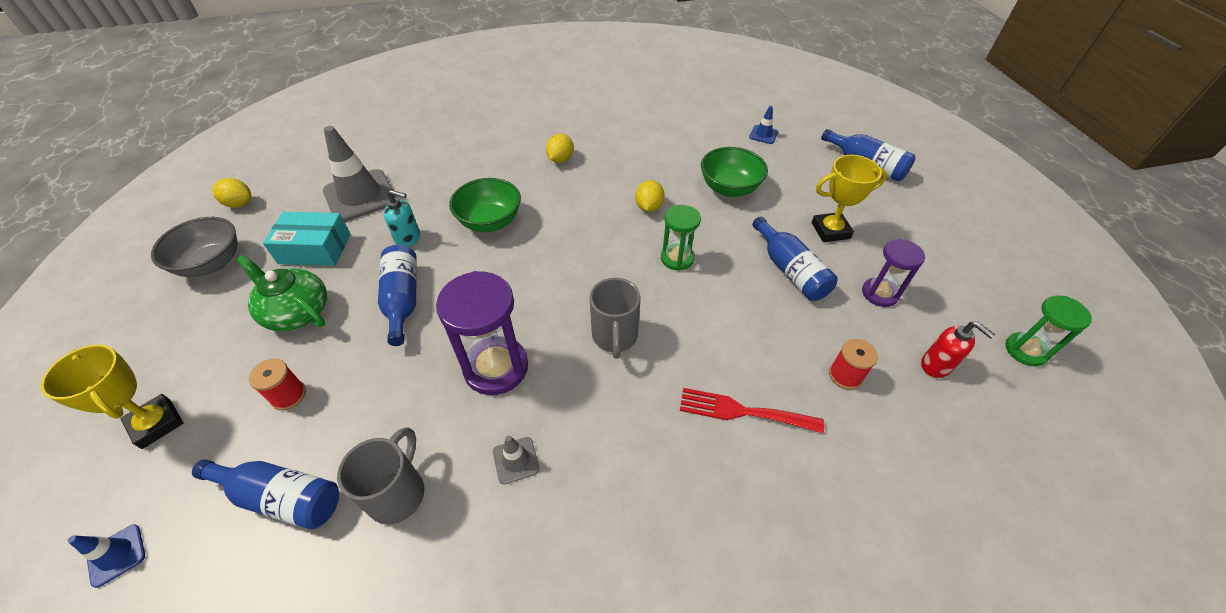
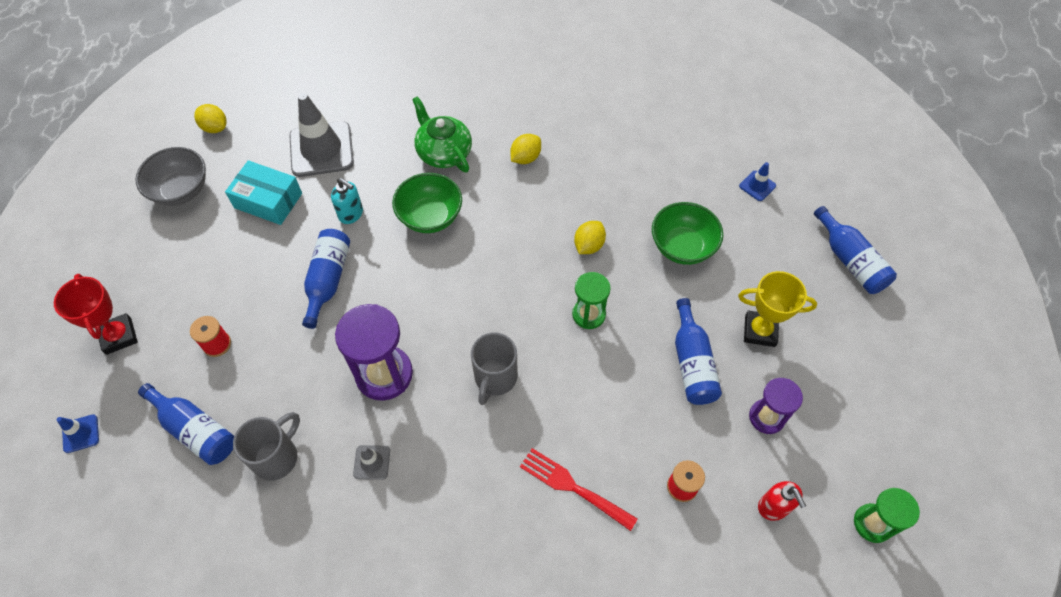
camera: 20 degrees right, 10 degrees up
yellow trophy [41,345,183,449] -> red trophy [54,274,138,355]
green teapot [237,255,327,331] -> green teapot moved to [412,96,472,172]

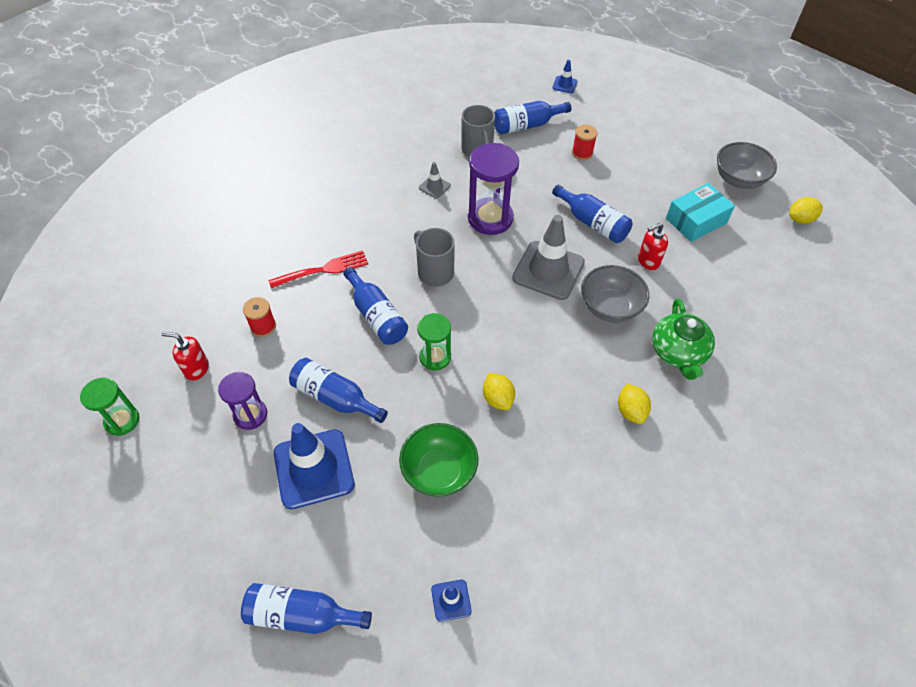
camera: 125 degrees right, 5 degrees down
red trophy [54,274,138,355] -> none
grey traffic cone [289,93,354,177] -> grey traffic cone moved to [512,215,585,300]
turquoise soap dispenser [331,178,363,224] -> red soap dispenser [638,223,668,270]
green bowl [392,173,462,233] -> grey bowl [581,265,649,323]
green teapot [412,96,472,172] -> green teapot turned 90 degrees clockwise [652,298,715,380]
yellow trophy [738,271,817,347] -> blue traffic cone [274,423,355,509]
none -> blue bottle [343,267,408,345]

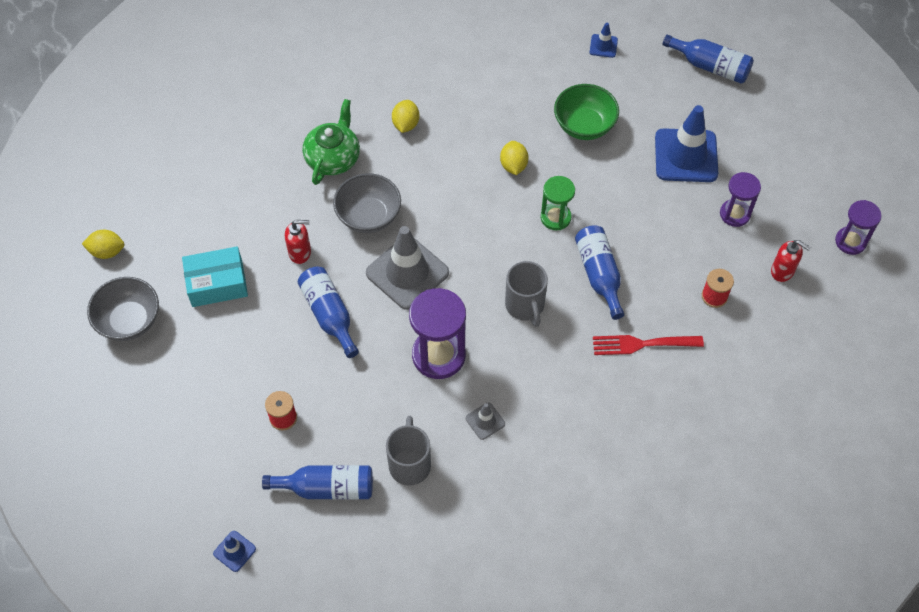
camera: 160 degrees left, 5 degrees up
green hourglass [80,378,139,436] -> purple hourglass [835,200,881,255]
blue bottle [289,358,388,423] -> none

